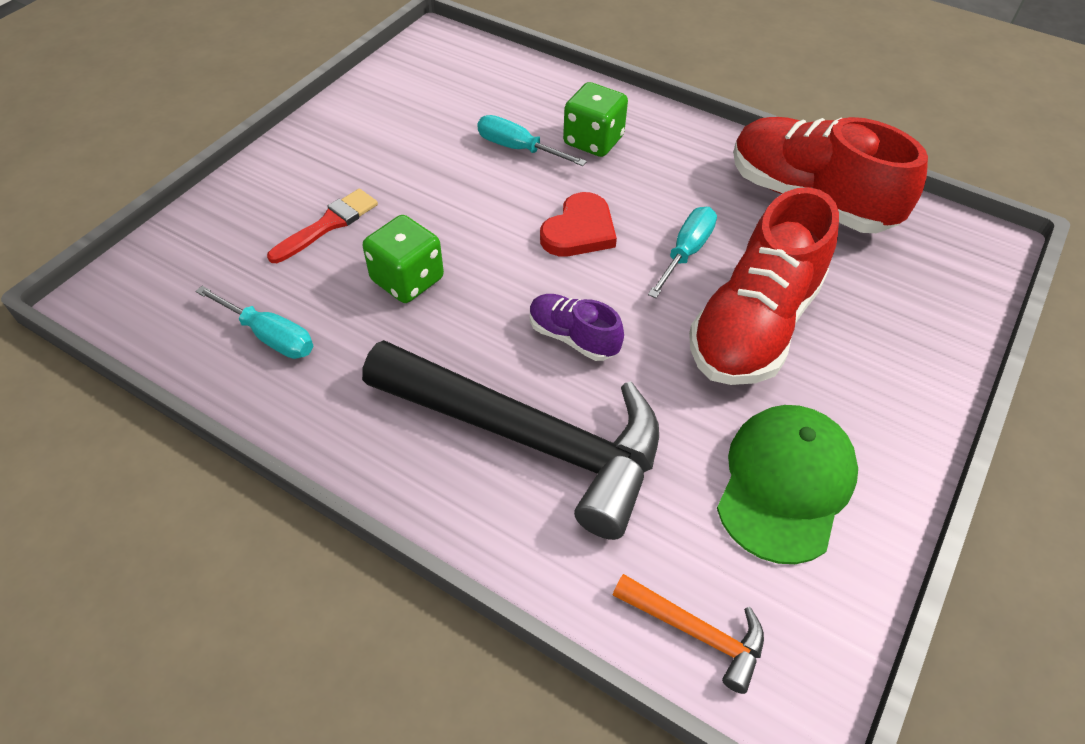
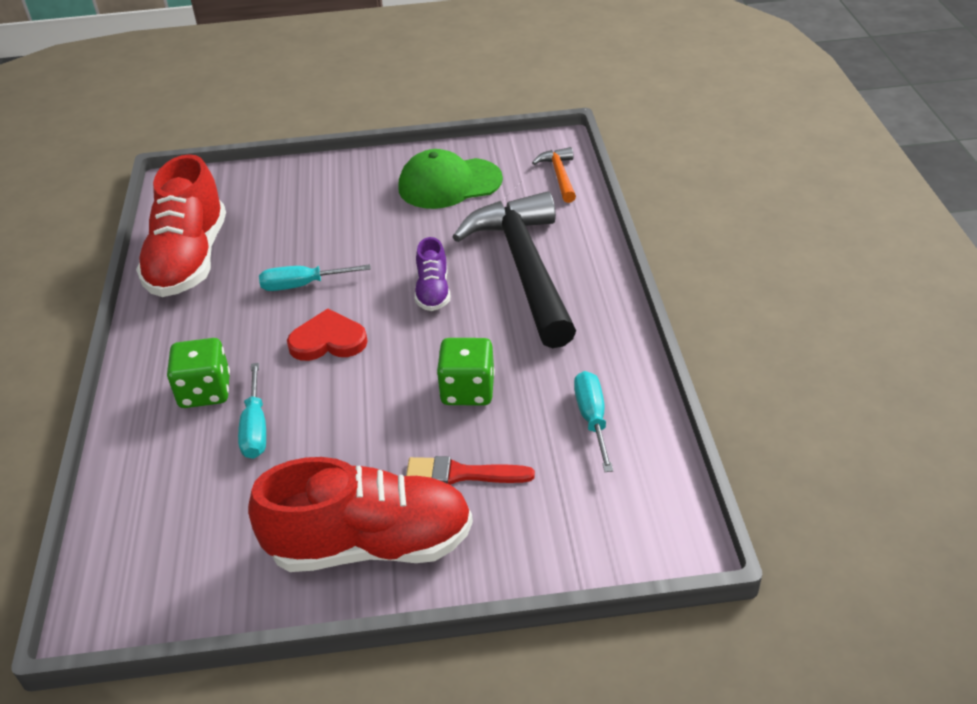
camera: 125 degrees left, 10 degrees down
red shoe [689,187,839,385] -> red shoe moved to [248,457,473,572]

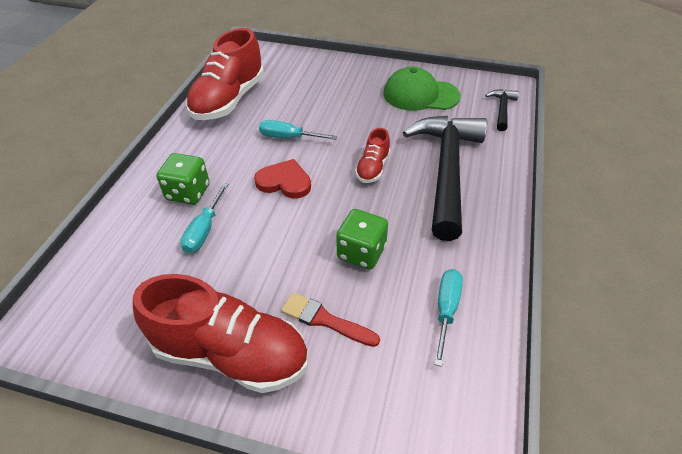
camera: 20 degrees right, 5 degrees up
purple shoe [415,237,450,311] -> red shoe [355,128,390,183]
orange hammer [532,147,576,203] -> black hammer [485,89,519,131]

